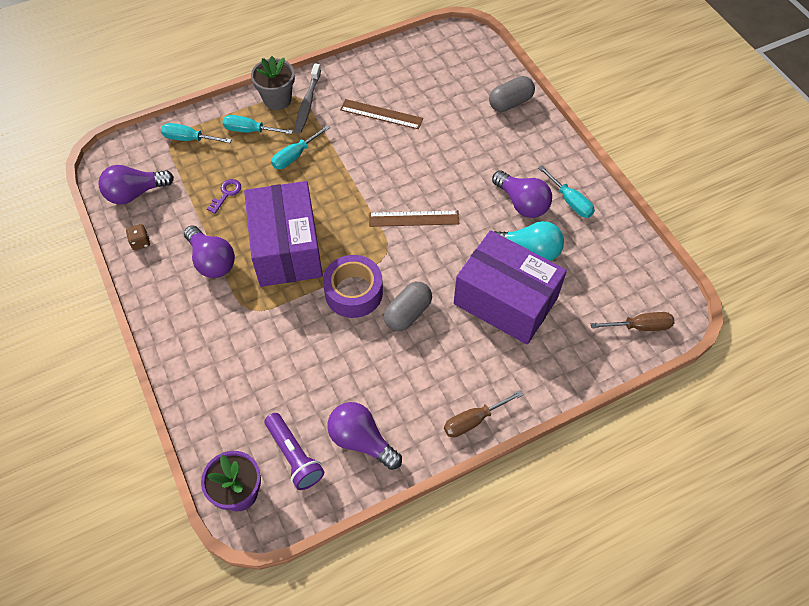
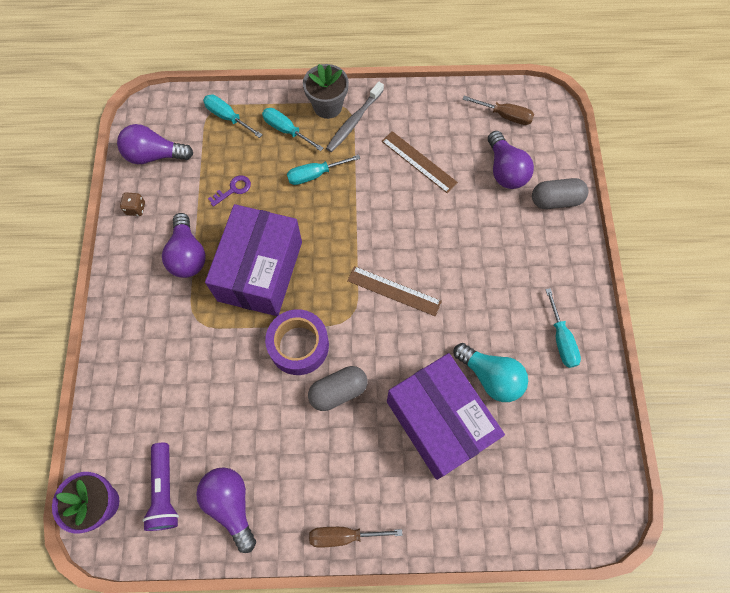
camera: 25 degrees right, 10 degrees up
purple light bulb [492,171,552,218] -> purple light bulb moved to [488,131,534,189]
brown screwdriver [590,312,674,331] -> brown screwdriver moved to [463,96,534,125]

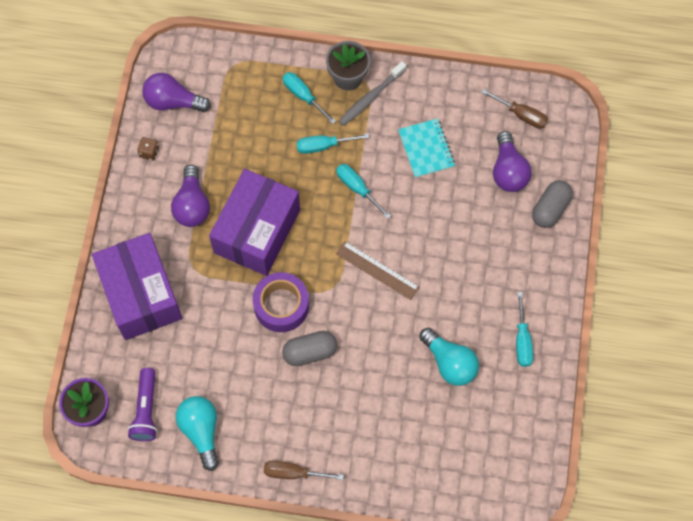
camera: 10 degrees right, 0 degrees up
purple light bulb [196,467,256,553] -> turquoise light bulb [176,396,219,471]
turquoise screwdriver [203,94,263,138] -> turquoise screwdriver moved to [336,164,391,219]
purple key [208,175,251,207] -> none
brown ruler [382,131,458,194] -> turquoise notebook [398,118,455,178]
purple box [387,353,505,480] -> purple box moved to [92,233,182,340]
grey capsule [532,178,589,209] -> grey capsule turned 60 degrees counterclockwise [532,180,573,228]

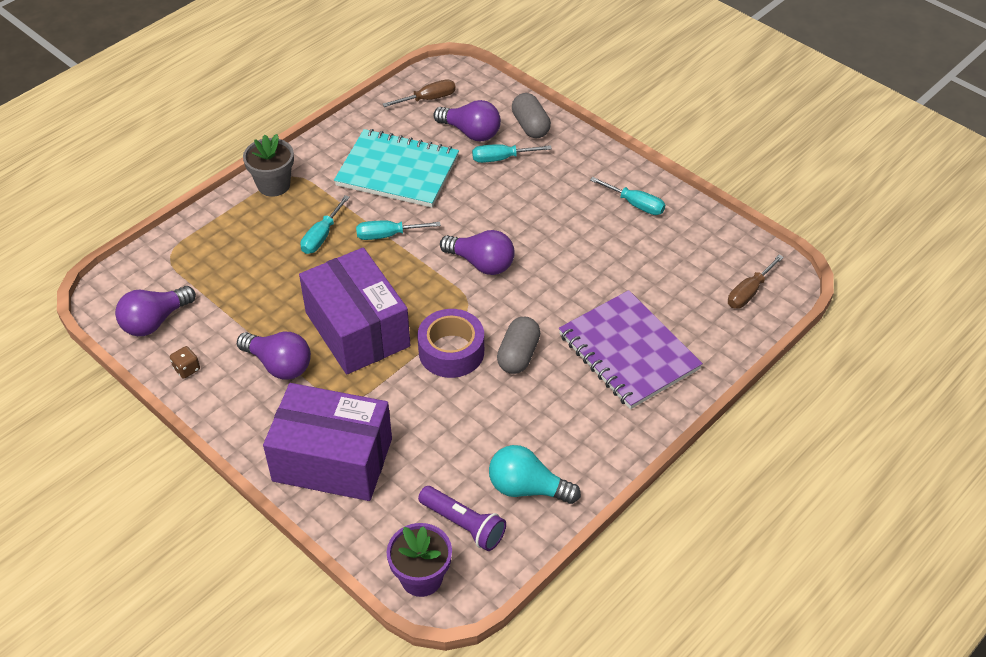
camera: 55 degrees left, 20 degrees down
brown screwdriver [264,461,344,480] -> brown screwdriver moved to [728,255,784,309]
turquoise screwdriver [283,72,336,124] -> turquoise screwdriver moved to [472,144,552,163]
brown ruler [336,241,420,300] -> purple light bulb [440,230,515,275]
grey toothbrush [339,61,406,126] -> none
turquoise notebook [398,118,455,178] -> turquoise notebook [334,129,459,208], size x1.73
turquoise light bulb [419,328,479,386] -> none
none -> purple notebook [559,290,703,409]

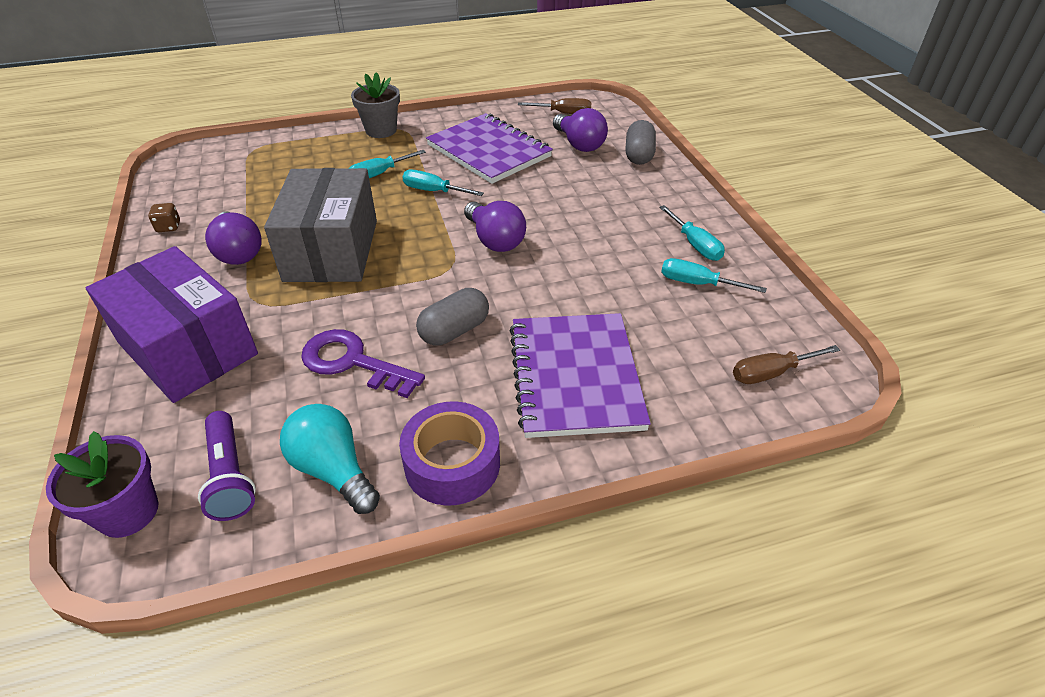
camera: 30 degrees right, 5 degrees down
purple light bulb [115,286,196,336] -> none
purple box [299,248,410,374] -> grey box [264,168,377,282]
turquoise notebook [334,129,459,208] -> purple notebook [426,113,553,184]
purple tape [417,309,484,378] -> purple tape moved to [399,401,500,506]
turquoise screwdriver [472,144,552,163] -> turquoise screwdriver moved to [661,258,767,293]
none -> purple key [301,329,425,398]

